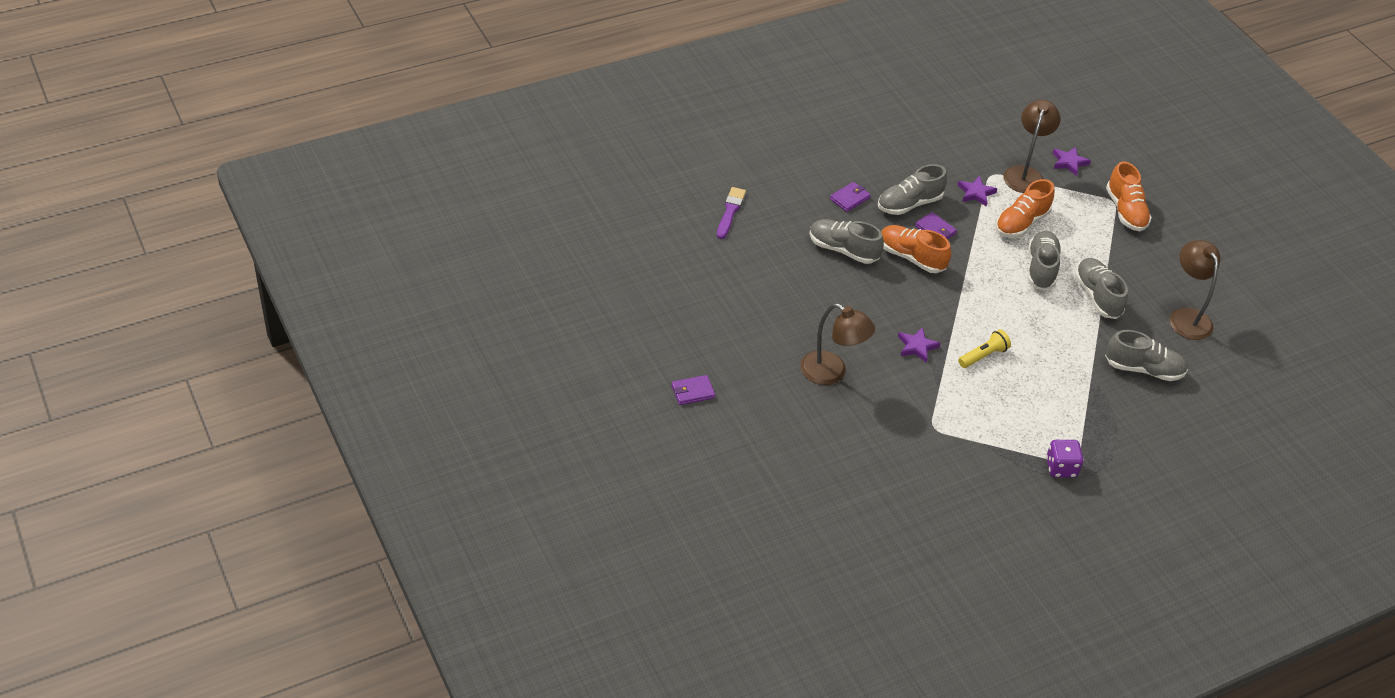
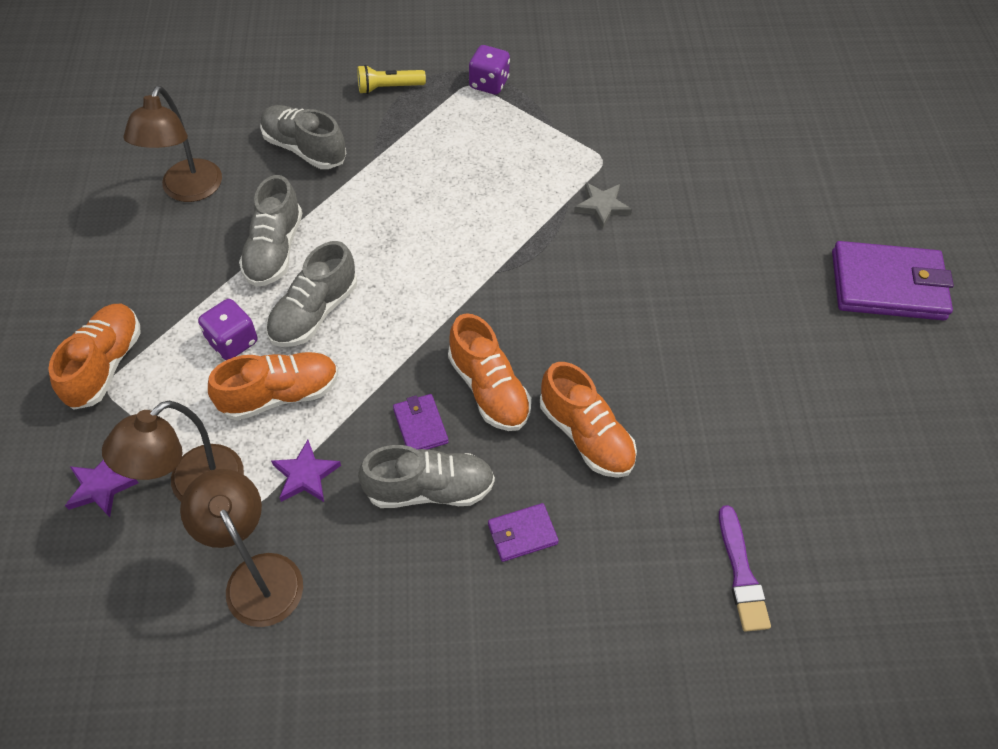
camera: 155 degrees left, 10 degrees up
purple wallet [671,375,715,405] -> purple wallet [832,241,954,321], size x2.10
purple brush [717,187,746,239] -> purple brush turned 45 degrees counterclockwise [719,505,771,632]
brown lamp [800,303,875,385] -> brown lamp moved to [180,469,303,627]
grey shoe [810,219,884,264] -> orange shoe [540,362,637,478]
purple star [898,327,941,363] -> none
yellow flashlight [958,329,1011,368] -> yellow flashlight moved to [357,65,426,94]
none -> purple dice [198,299,258,360]
none -> grey star [574,182,632,229]

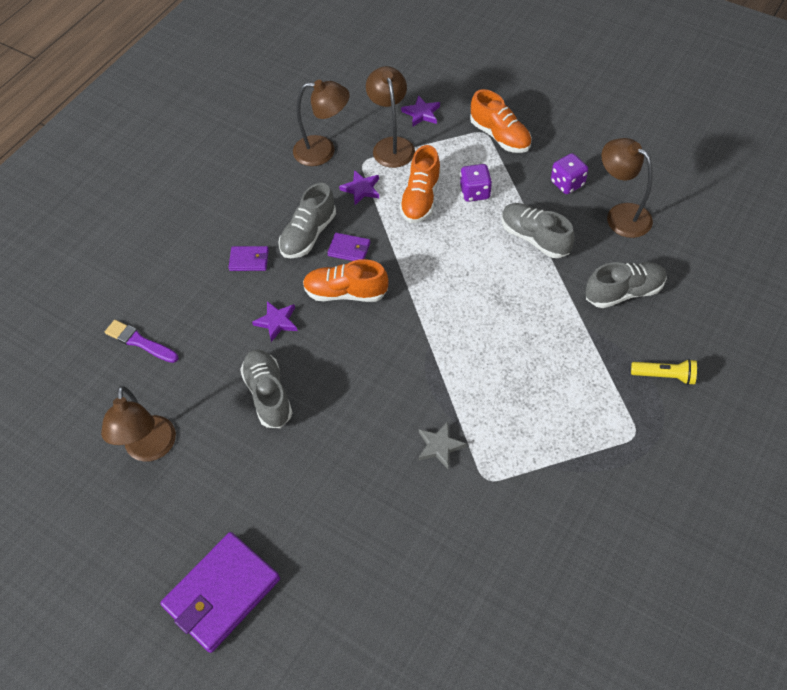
camera: 130 degrees right, 0 degrees up
grey shoe [266,241,357,347] -> grey shoe moved to [240,349,293,428]
yellow flashlight [357,65,426,94] -> yellow flashlight turned 75 degrees clockwise [631,359,697,385]
purple dice [469,45,510,95] -> purple dice moved to [551,153,588,194]
purple wallet [488,503,559,562] -> purple wallet turned 75 degrees clockwise [229,246,269,271]
orange shoe [540,362,637,478] -> purple star [252,301,298,342]
none -> brown lamp [101,386,176,462]

